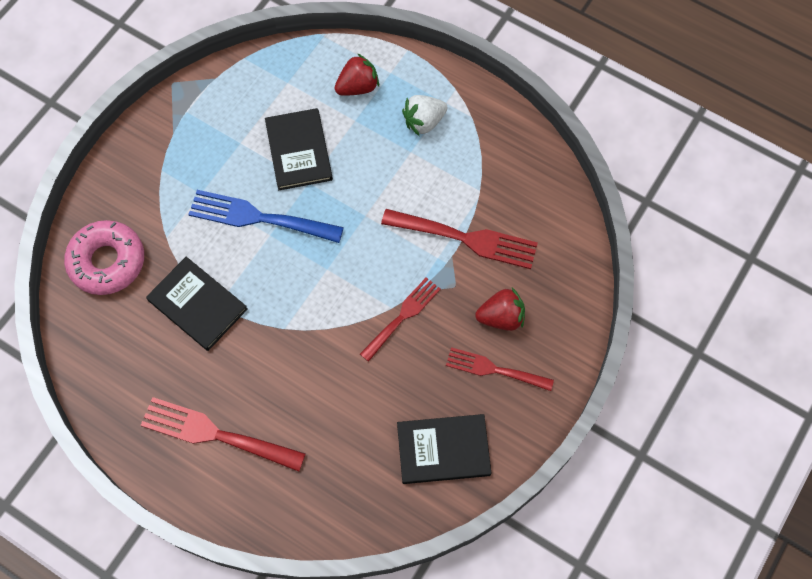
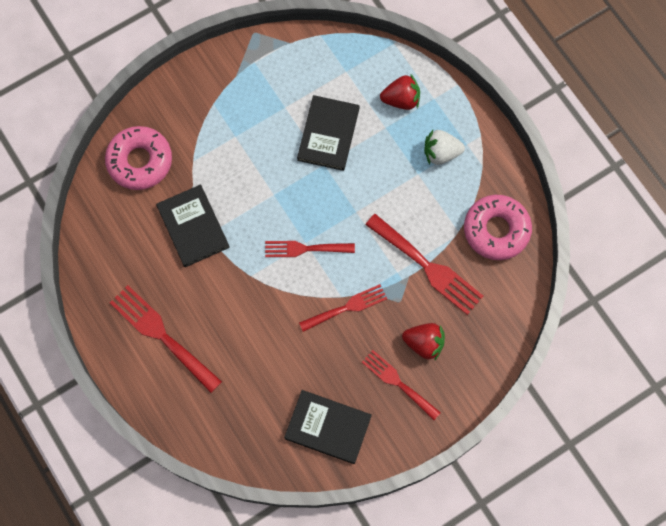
camera: 25 degrees right, 5 degrees up
blue fork [188,190,344,243] -> none
none -> red fork [265,241,355,257]
none -> pink donut [464,195,532,260]

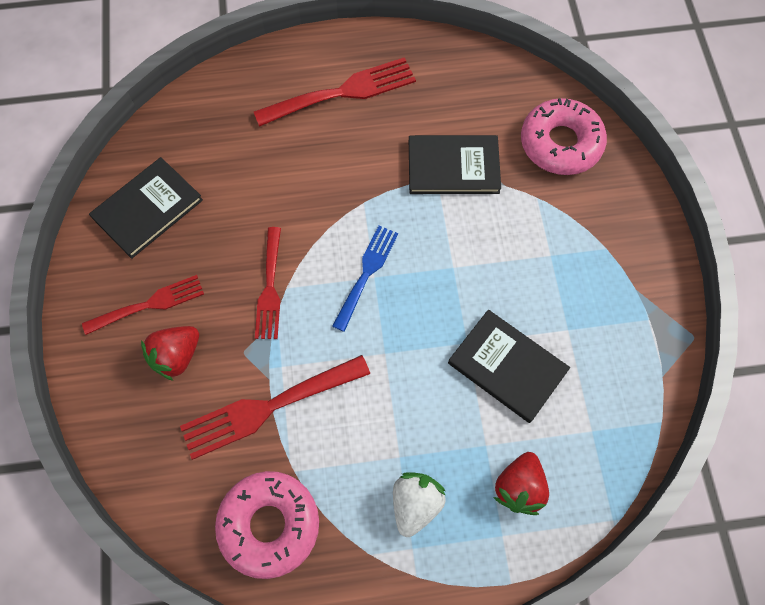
camera: 115 degrees right, 5 degrees down
red fork [265,241,355,257] -> blue fork [332,226,398,332]

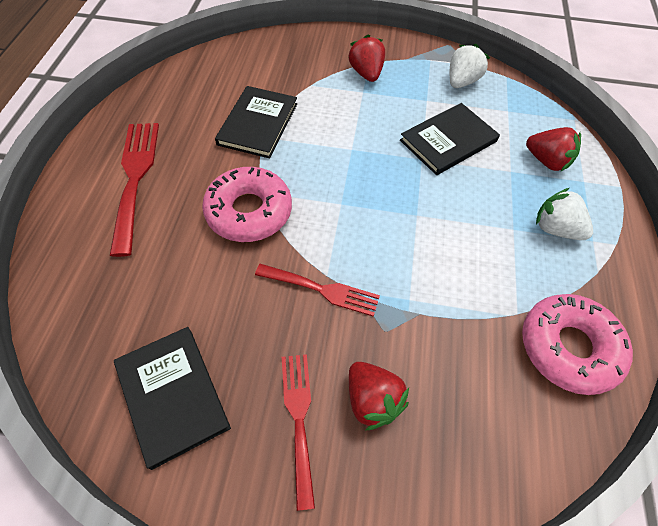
camera: 75 degrees left, 10 degrees down
red fork [180,355,370,460] -> none
blue fork [332,226,398,332] -> none
pink donut [521,98,607,175] -> pink donut moved to [202,167,292,242]
none -> red strawberry [348,34,385,82]
none -> white strawberry [450,44,490,88]

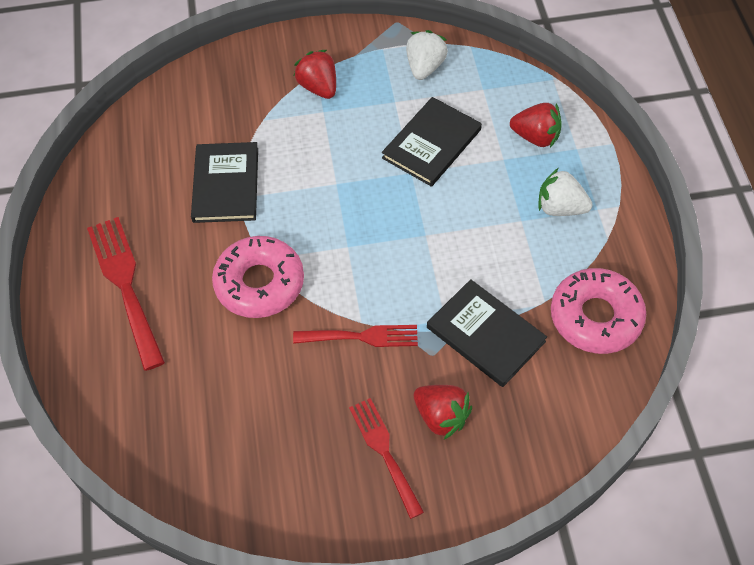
camera: 15 degrees left, 0 degrees up
black book [114,327,231,470] -> black book moved to [427,279,547,387]

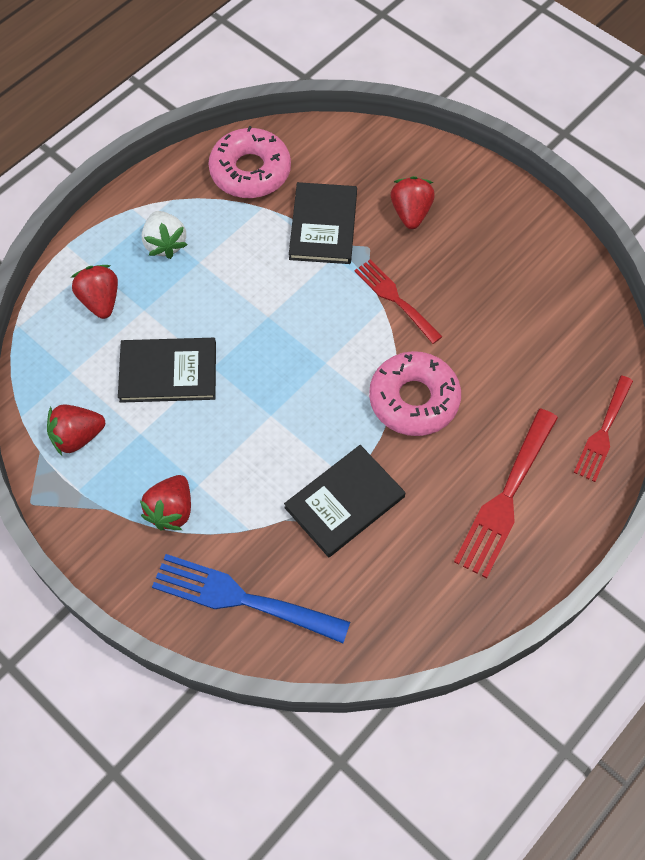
camera: 130 degrees left, 5 degrees up
red fork [349,398,424,519] -> red fork moved to [574,376,633,482]
white strawberry [406,30,448,80] -> red strawberry [47,405,105,455]
none -> blue fork [152,554,350,643]

